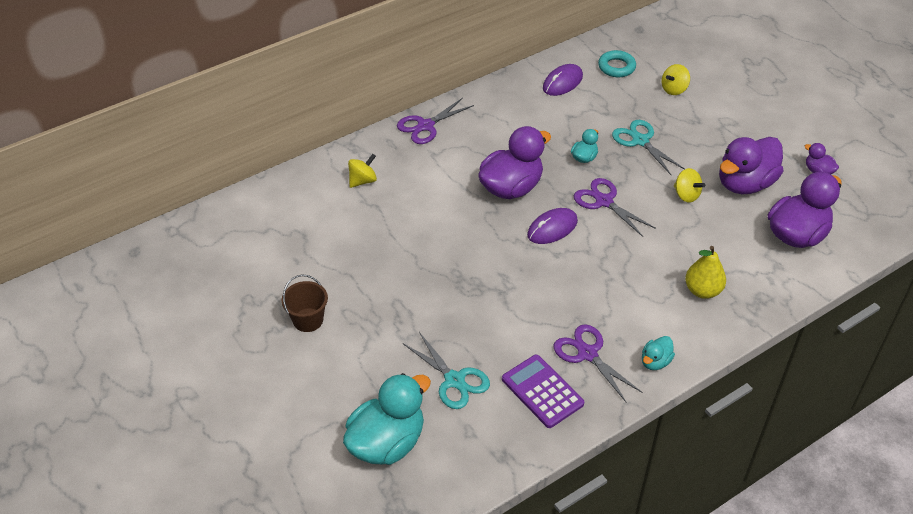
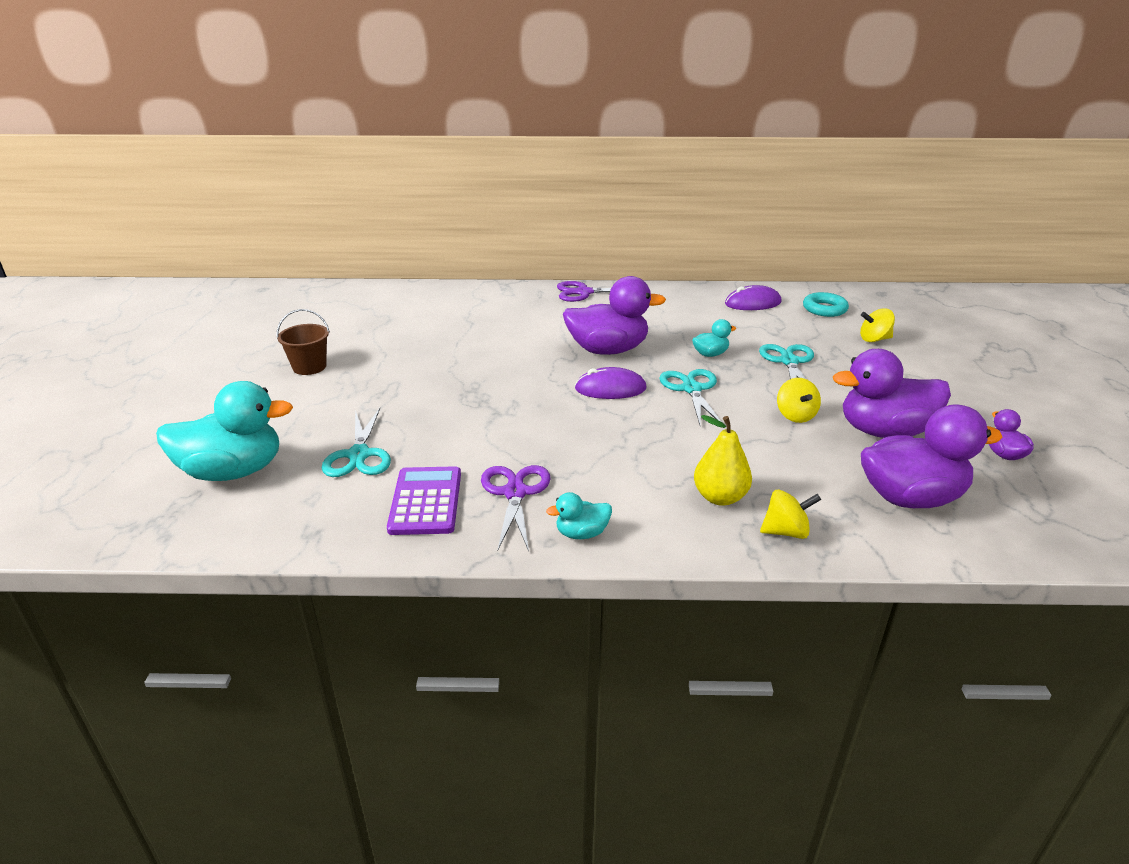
camera: 35 degrees right, 15 degrees down
yellow spinning top [348,154,377,188] -> yellow spinning top moved to [760,490,821,539]
purple scissors [574,178,656,237] -> turquoise scissors [659,369,722,425]

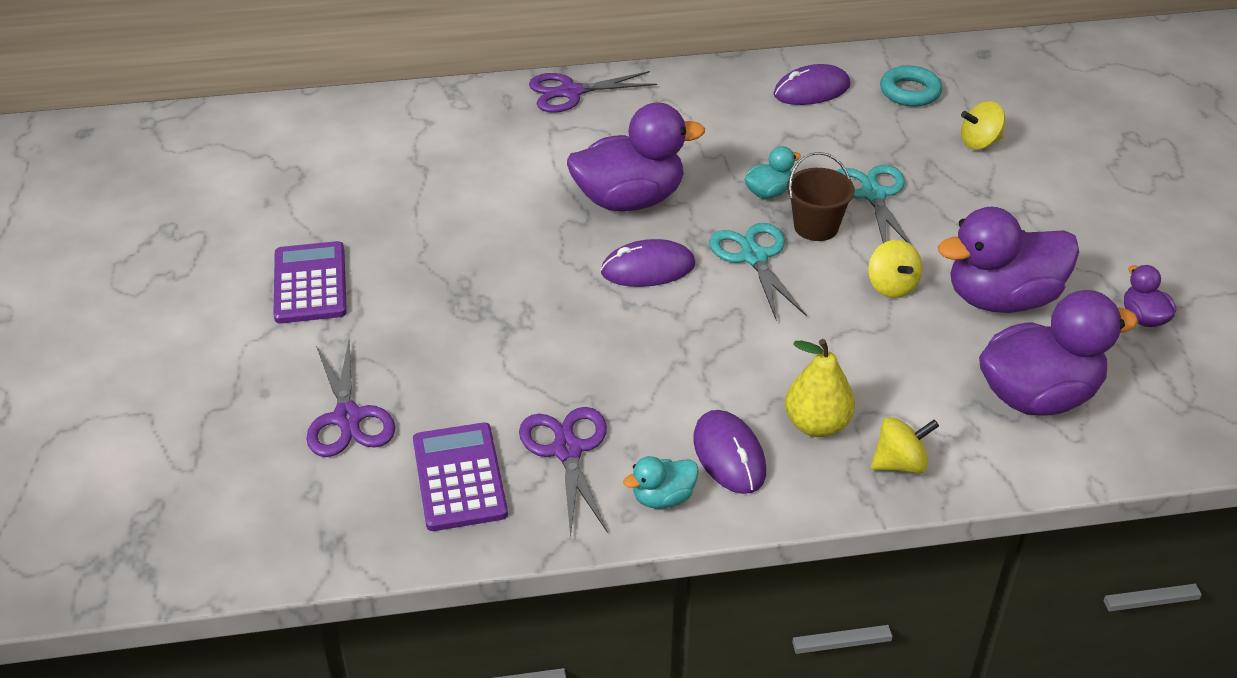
camera: 10 degrees left, 10 degrees up
turquoise duck [156,381,293,481] -> none
brown bucket [277,309,330,375] -> brown bucket moved to [787,152,855,241]
turquoise scissors [322,408,391,477] -> purple scissors [306,341,395,457]
none -> purple calculator [273,241,347,323]
none -> purple mouse [693,410,766,494]

